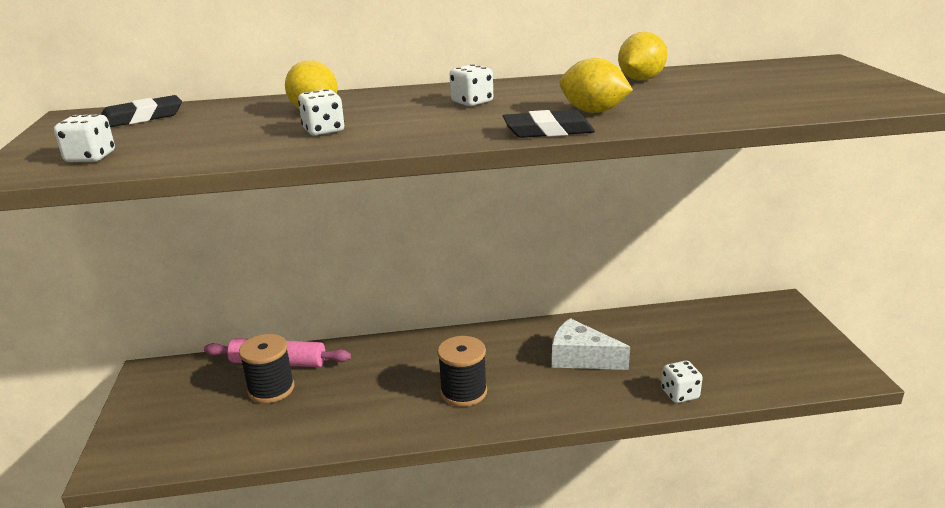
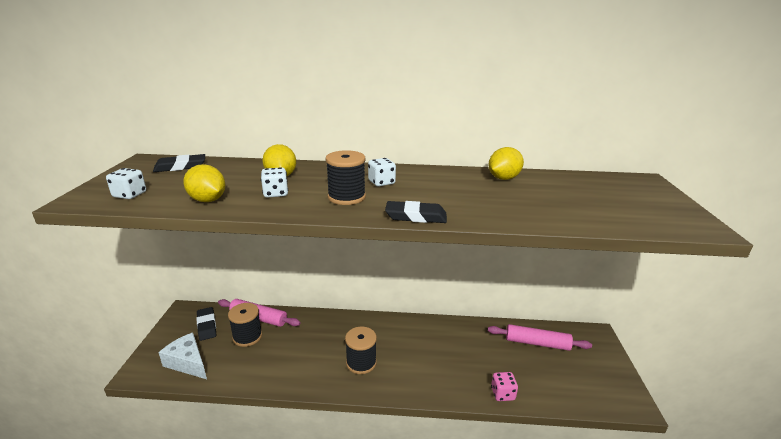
camera: 10 degrees right, 0 degrees up
white cheese [552,318,630,370] -> white cheese moved to [158,333,207,379]
yellow lemon [559,58,633,113] -> yellow lemon moved to [183,164,225,202]
white dice [661,361,702,403] -> pink dice [491,372,518,401]
none -> black eraser [196,307,216,341]
none -> black spool [326,150,366,205]
none -> pink rolling pin [488,324,592,351]

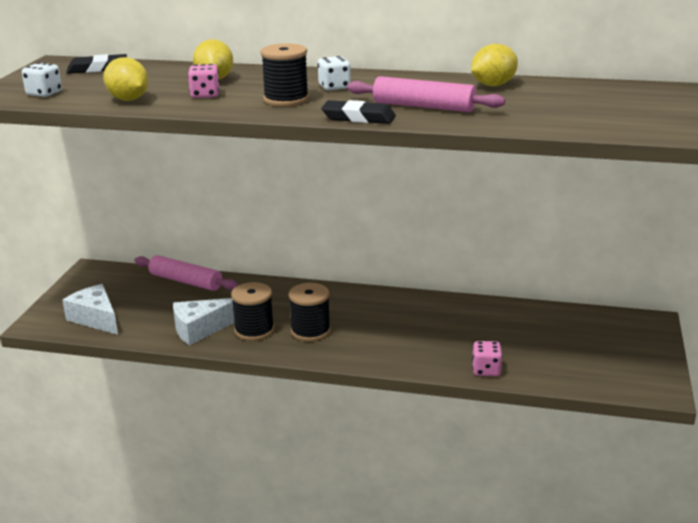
camera: 10 degrees right, 0 degrees up
black eraser [196,307,216,341] -> none
black spool [228,303,262,347] -> black spool moved to [231,282,274,341]
white dice [261,167,288,198] -> pink dice [188,64,219,98]
pink rolling pin [488,324,592,351] -> pink rolling pin moved to [347,76,505,112]
none -> white cheese [173,298,235,345]

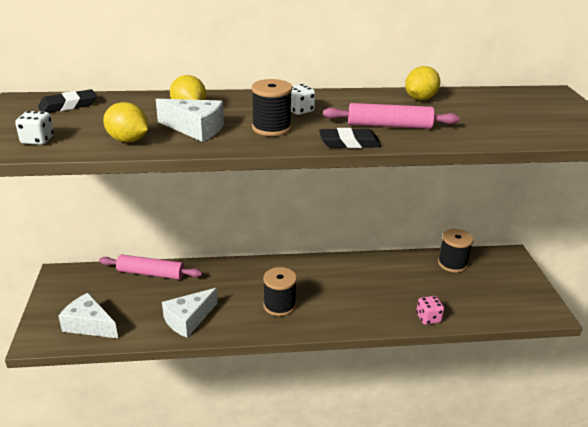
camera: 20 degrees left, 5 degrees up
pink dice [188,64,219,98] -> white cheese [156,99,224,142]
black spool [231,282,274,341] -> black spool moved to [438,229,473,273]

